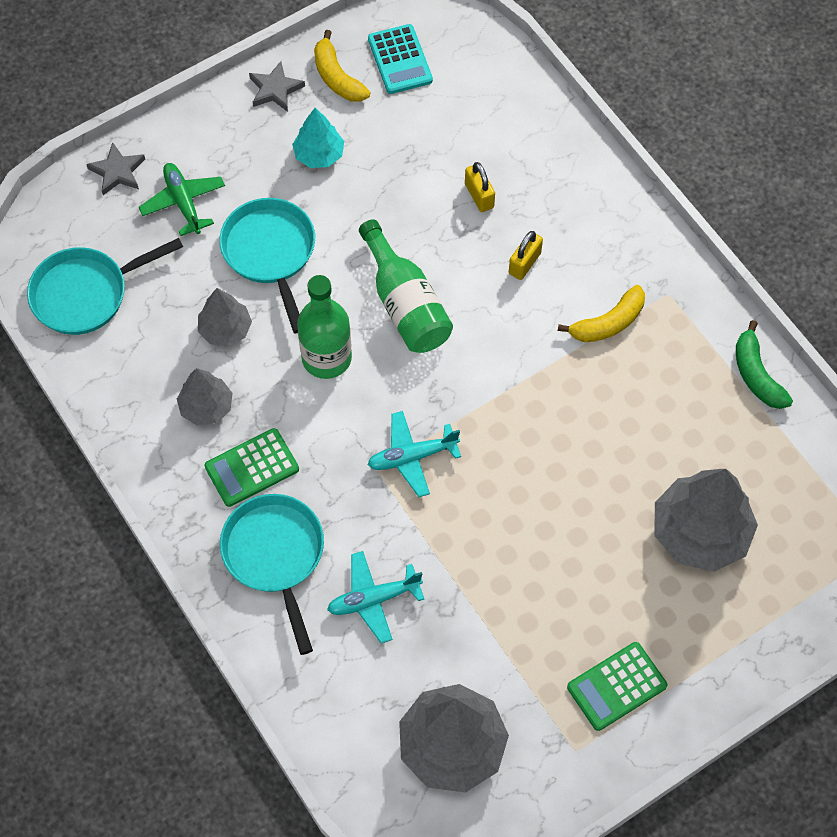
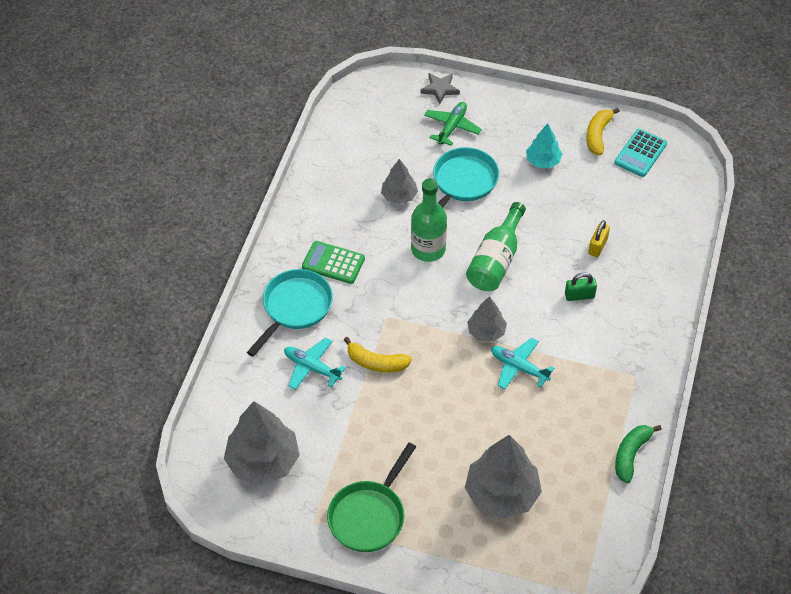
camera: 50 degrees right, 10 degrees down
turquoise pan [27,238,183,335] -> none
grey tree [177,368,233,425] -> grey tree moved to [467,296,507,342]
grey star [249,61,305,112] -> none
turquoise plane [367,411,461,497] -> turquoise plane moved to [491,338,554,389]
yellow padlock [509,231,543,280] -> green padlock [565,273,597,301]
yellow banana [558,285,645,342] -> yellow banana moved to [344,337,412,372]
green calculator [567,642,667,731] -> green pan [327,442,416,552]

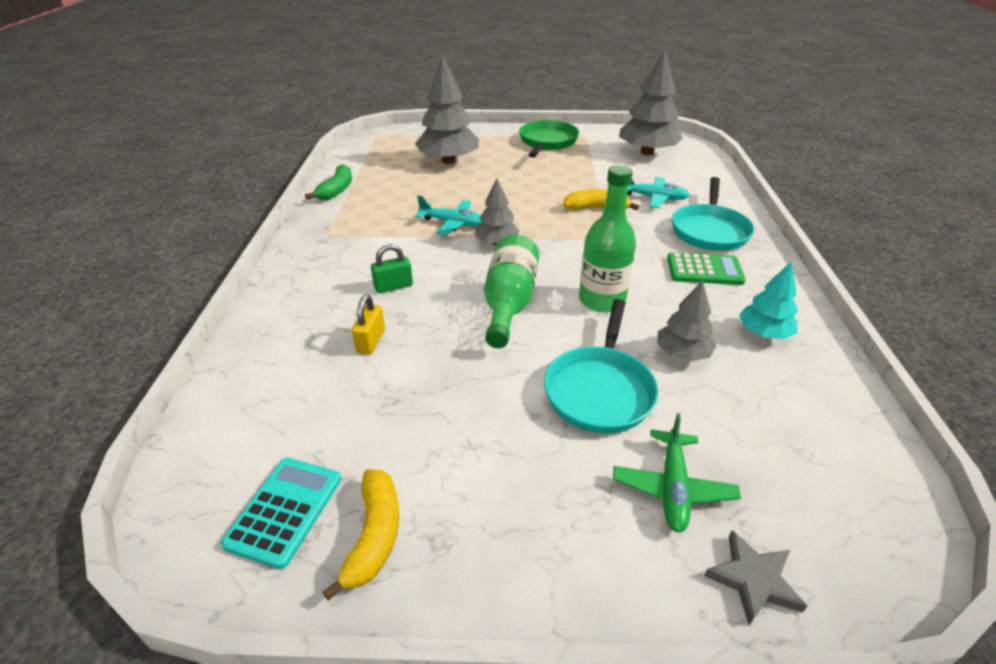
camera: 165 degrees right, 15 degrees down
turquoise tree [526,123,562,168] -> turquoise tree moved to [739,261,798,339]

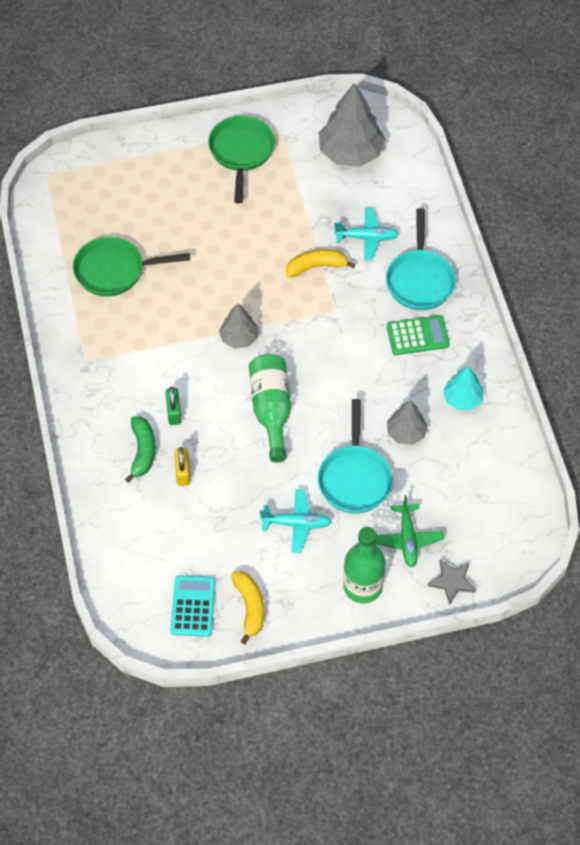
camera: 15 degrees left, 20 degrees up
green banana [305,164,352,200] -> green banana moved to [125,416,156,483]
green padlock [371,244,413,293] -> green padlock turned 60 degrees counterclockwise [165,387,182,425]
grey tree [415,55,479,164] -> none
turquoise plane [416,195,482,236] -> turquoise plane moved to [260,489,332,553]
green bottle [579,165,636,313] -> green bottle moved to [343,527,385,603]
none -> green pan [73,237,190,296]

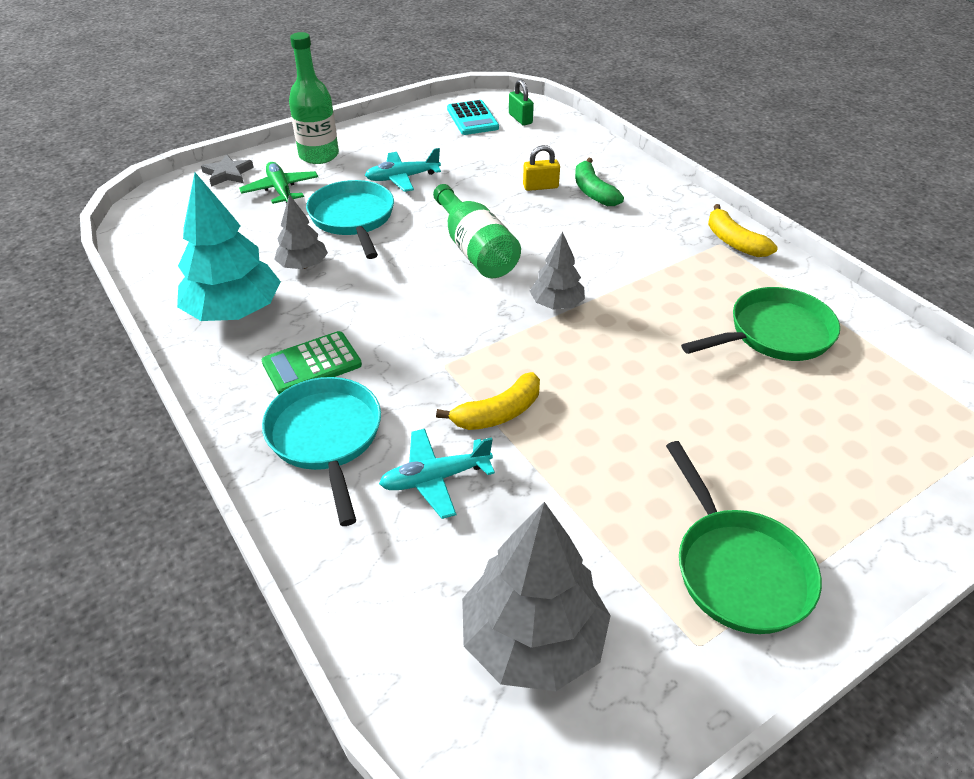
camera: 160 degrees right, 15 degrees down
green padlock [165,387,182,425] -> green padlock moved to [509,79,534,125]
yellow padlock [175,447,190,486] -> yellow padlock turned 75 degrees counterclockwise [523,145,560,191]
yellow banana [231,571,264,645] -> yellow banana moved to [708,204,778,257]
turquoise tree [443,366,484,410] -> turquoise tree [177,173,281,321], size x1.79

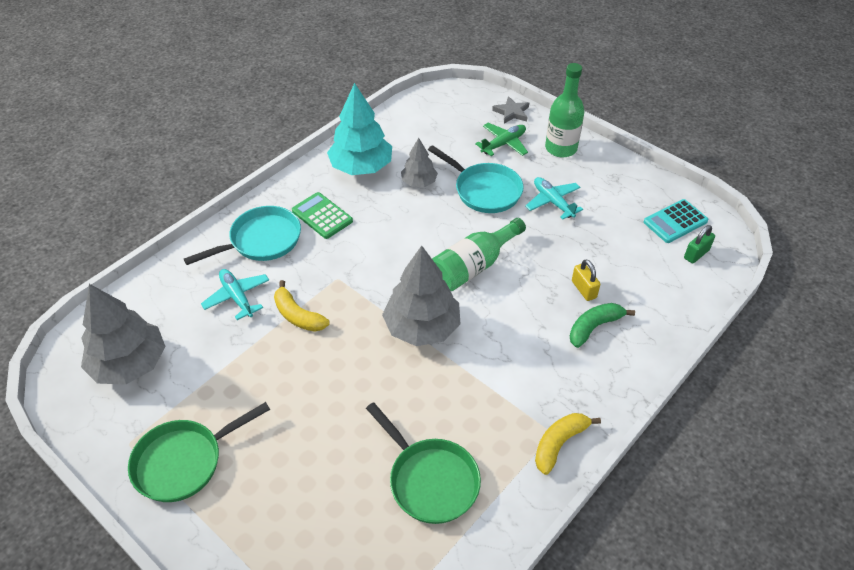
camera: 75 degrees right, 5 degrees up
turquoise pan [306,180,394,259] -> turquoise pan turned 75 degrees clockwise [428,145,524,213]
grey tree [530,232,585,309] -> grey tree [382,246,461,346], size x1.79

